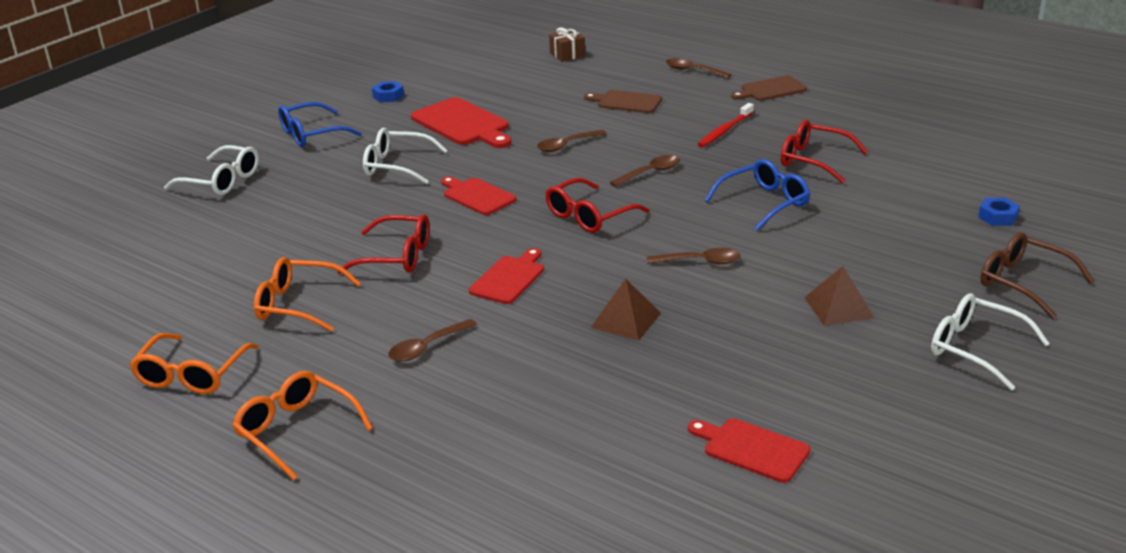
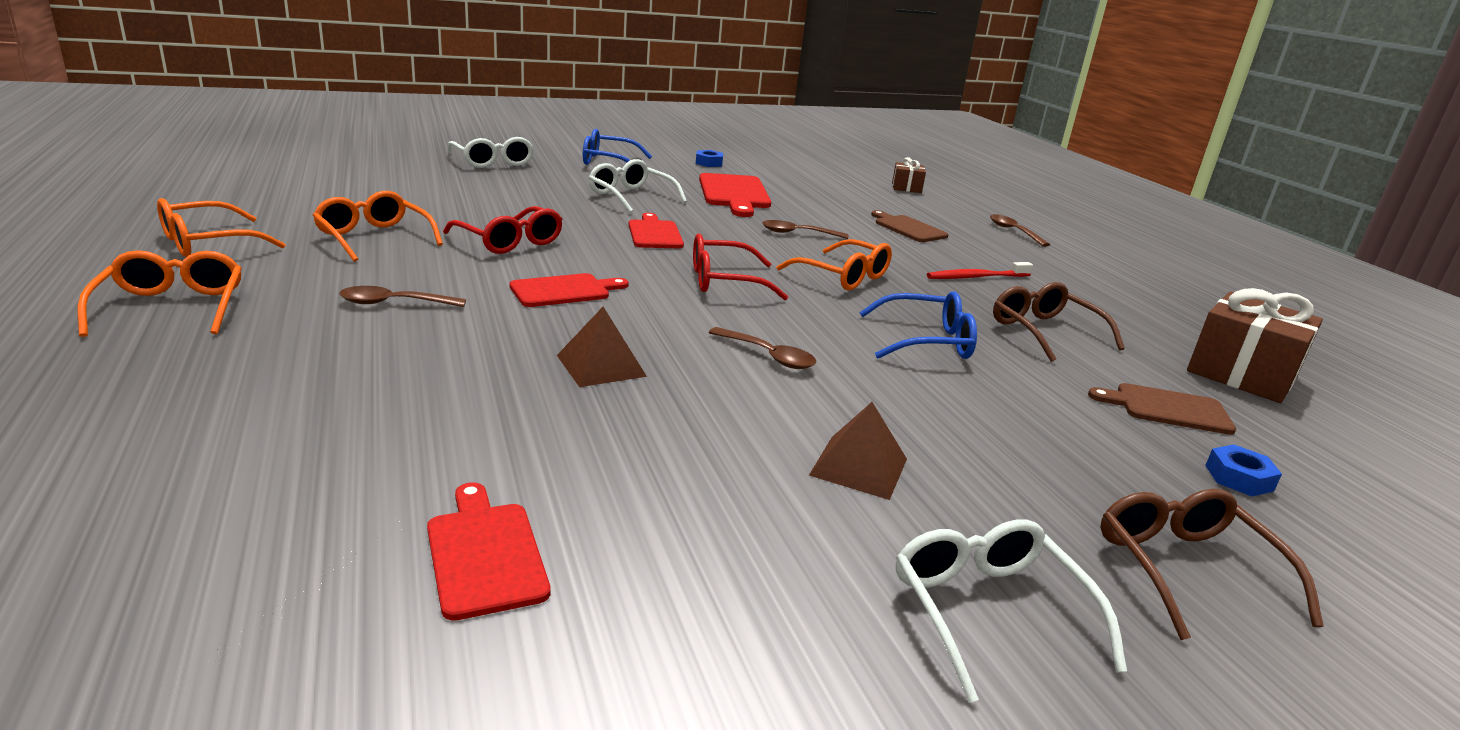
camera: 30 degrees right, 5 degrees down
brown spoon [610,155,680,187] -> orange glasses [777,239,892,290]
brown cutting board [731,75,807,101] -> brown cutting board moved to [1088,383,1236,435]
red glasses [781,120,868,183] -> brown glasses [993,282,1125,362]
none -> brown gift [1187,288,1323,403]

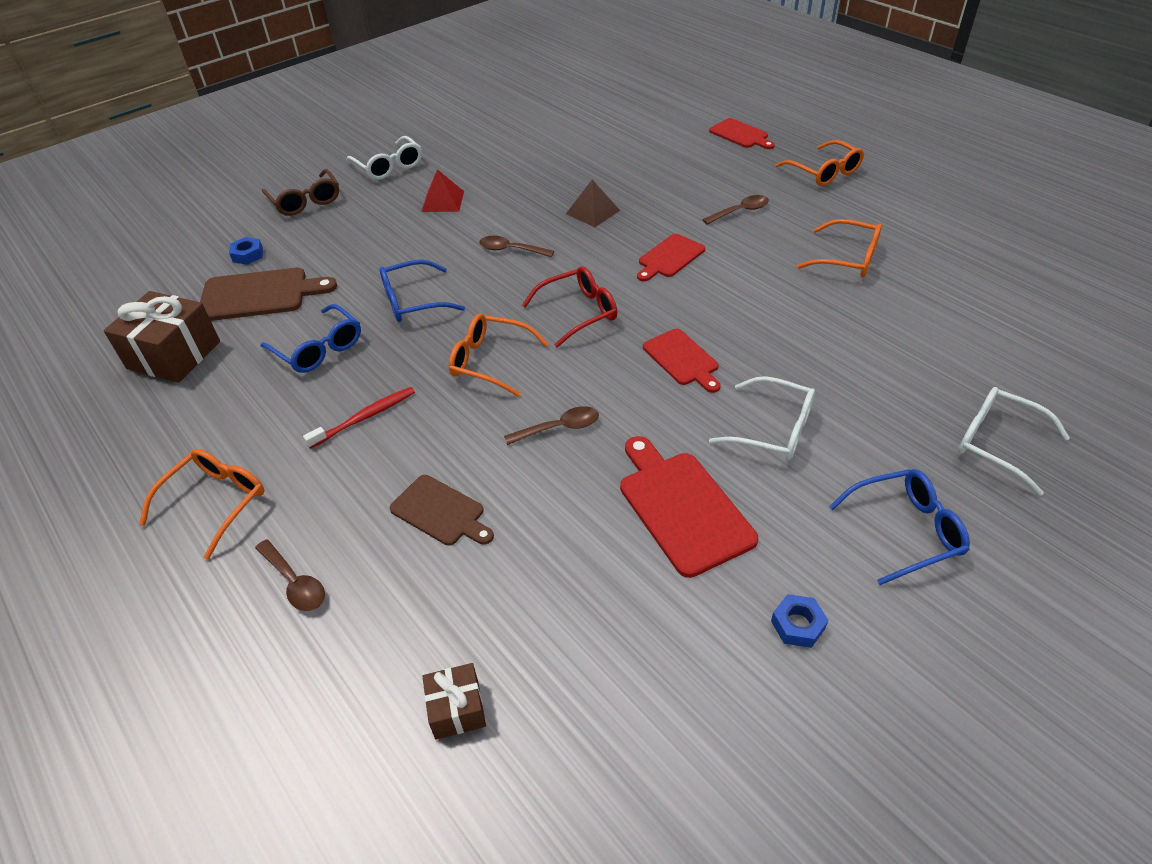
camera: 165 degrees right, 20 degrees up
orange glasses [157,198,286,257] -> orange glasses moved to [139,449,265,560]
red cutting board [427,482,550,621] -> red cutting board moved to [709,118,775,149]
red glasses [443,206,563,254] -> none
brown pyramid [809,402,907,500] -> red pyramid [422,169,464,212]
brown glasses [993,282,1125,362] -> blue glasses [260,304,361,373]
brown cutting board [1088,383,1236,435] -> brown cutting board [200,268,337,321], size x1.56

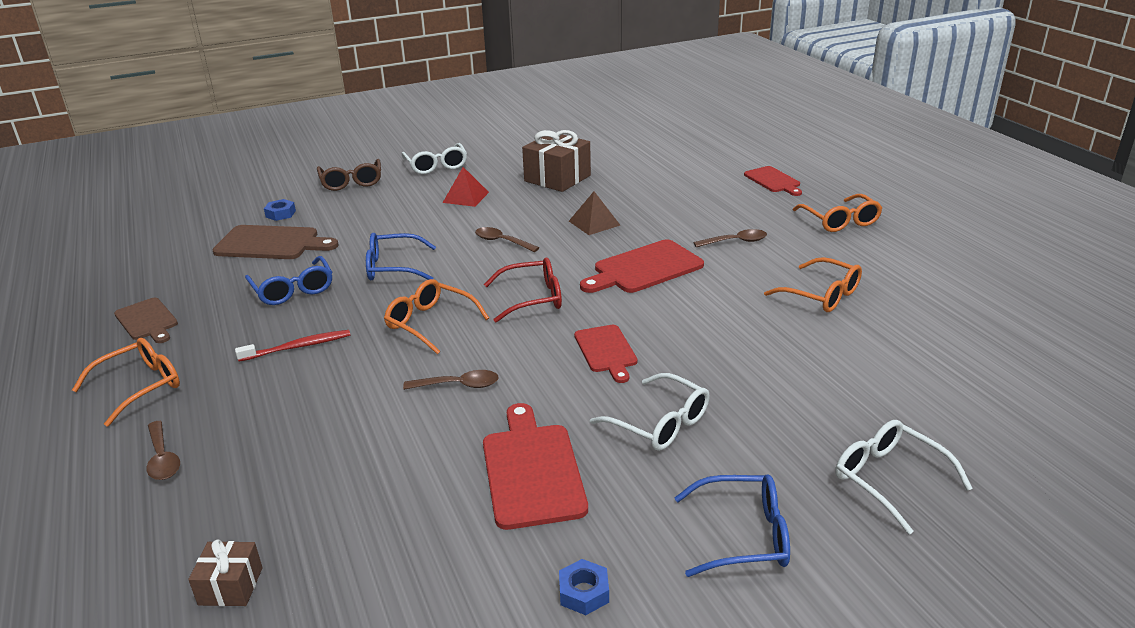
camera: 15 degrees right, 15 degrees down
brown gift [104,291,220,383] -> brown gift moved to [522,130,591,192]
brown cutting board [390,475,494,546] -> brown cutting board moved to [114,298,178,343]
red cutting board [637,234,705,282] -> red cutting board [580,239,704,293], size x1.56

